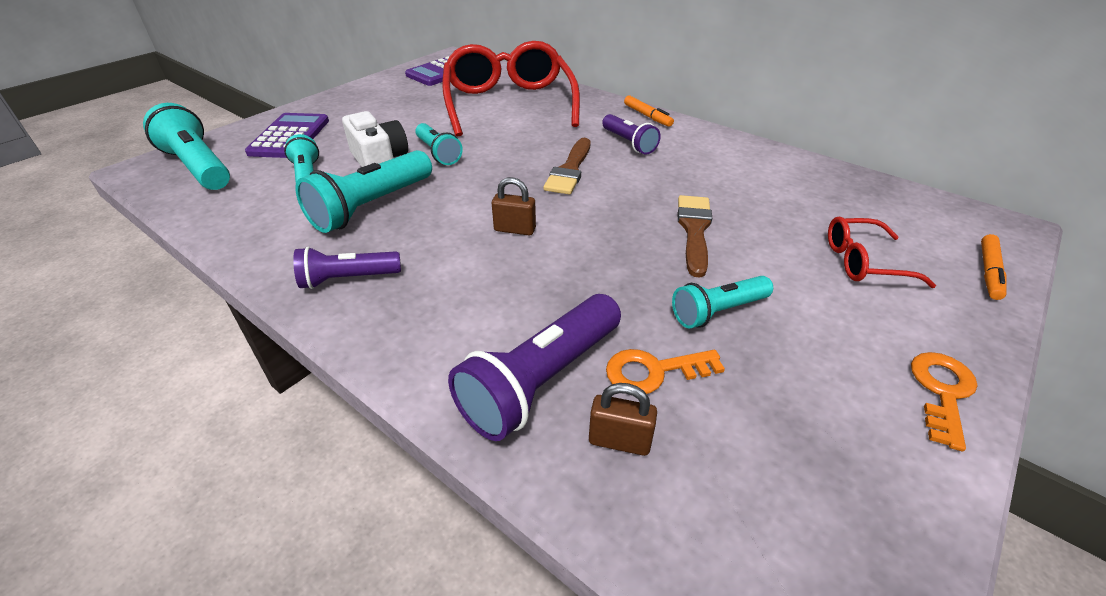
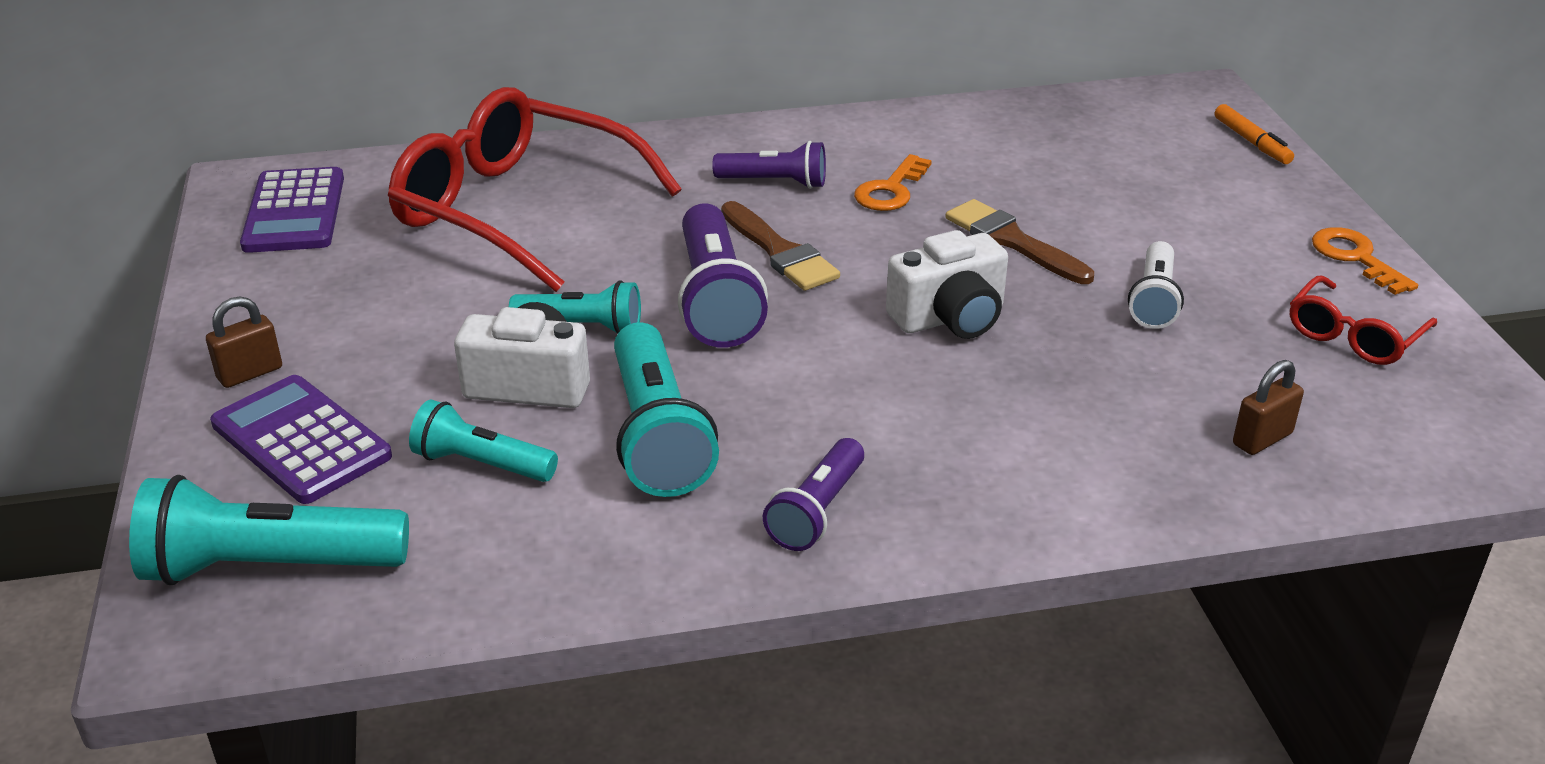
camera: 50 degrees left, 5 degrees down
purple flashlight [448,294,621,441] -> purple flashlight moved to [678,203,768,348]
brown padlock [492,177,536,236] -> brown padlock moved to [206,296,282,388]
orange key [606,349,725,394] -> orange key moved to [854,154,932,211]
orange marker [624,96,674,127] -> none
turquoise flashlight [672,276,773,328] -> white flashlight [1128,241,1184,329]
red glasses [828,216,936,288] -> red glasses moved to [1290,275,1437,365]
none -> white camera [886,230,1008,339]

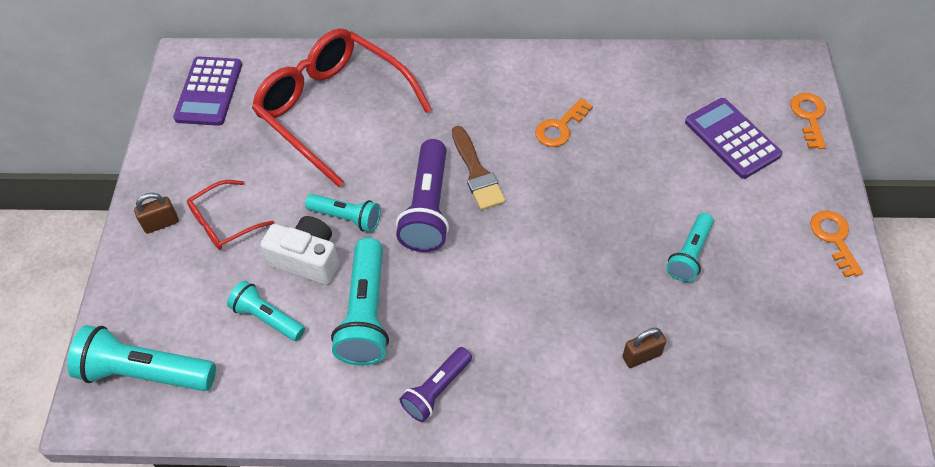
camera: 15 degrees right, 20 degrees up
purple calculator [210,375,392,504] -> purple calculator moved to [685,98,782,179]
purple flashlight [712,141,826,189] -> none
white camera [886,230,1008,339] -> none
brown brush [945,199,1094,284] -> none
white flashlight [1128,241,1184,329] -> turquoise flashlight [666,213,714,282]
orange marker [1215,104,1294,164] -> orange key [790,93,826,149]
brown padlock [1233,360,1304,455] -> brown padlock moved to [622,328,666,368]
red glasses [1290,275,1437,365] -> red glasses moved to [187,180,274,250]

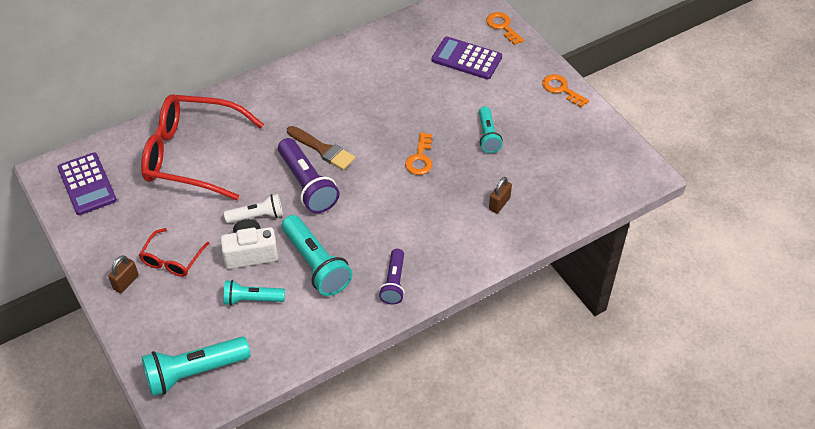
camera: 35 degrees left, 5 degrees down
turquoise flashlight [305,194,381,232] -> white flashlight [224,194,283,223]
orange key [535,98,593,147] -> orange key moved to [405,132,432,175]

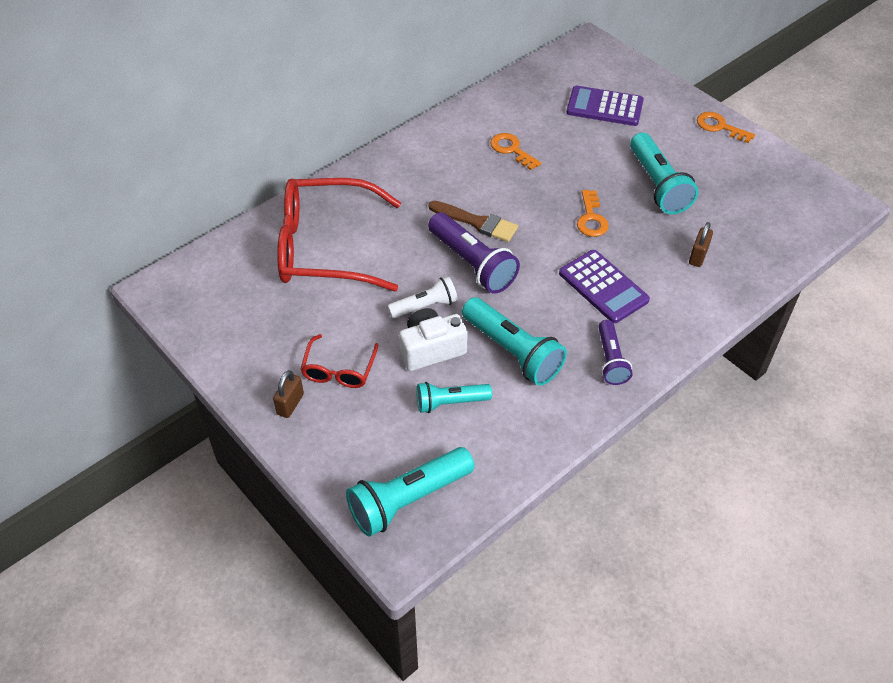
camera: 10 degrees left, 0 degrees up
purple calculator [58,153,117,215] -> purple calculator moved to [559,250,650,323]
turquoise flashlight [479,106,503,153] -> turquoise flashlight [630,132,698,214], size x1.63
orange key [486,12,524,45] -> orange key moved to [490,133,541,170]

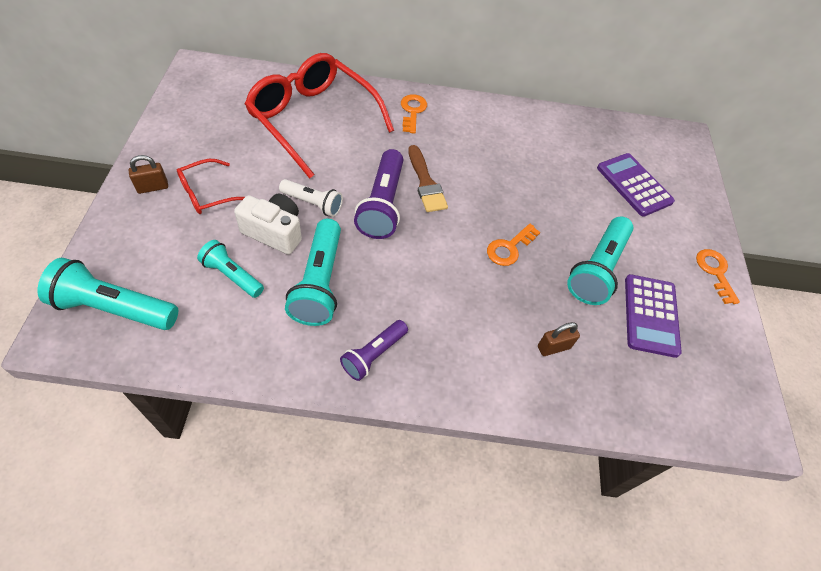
camera: 40 degrees right, 5 degrees up
orange key [490,133,541,170] -> orange key moved to [401,94,427,134]
purple calculator [559,250,650,323] -> purple calculator moved to [625,274,682,358]

